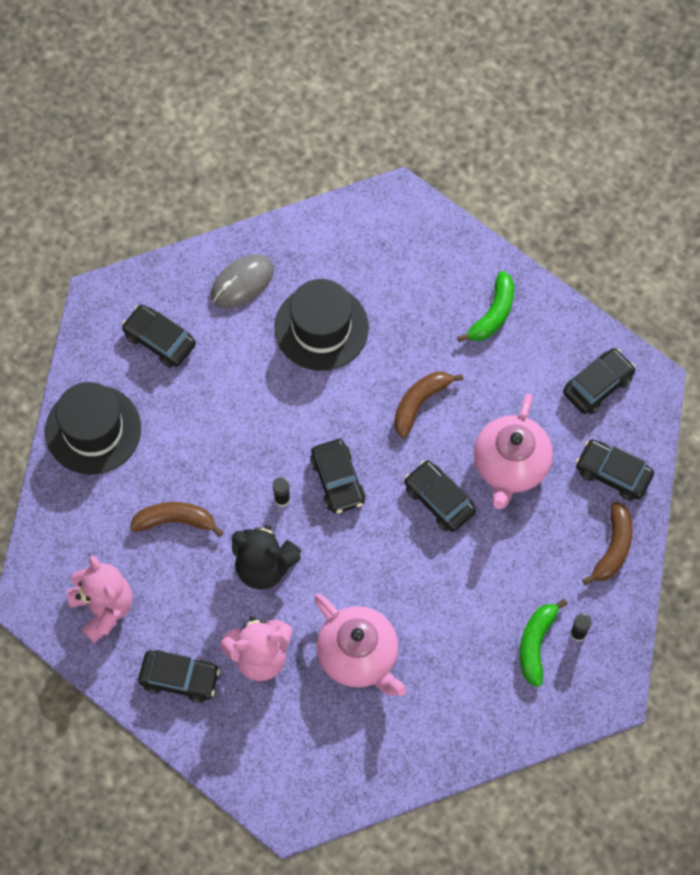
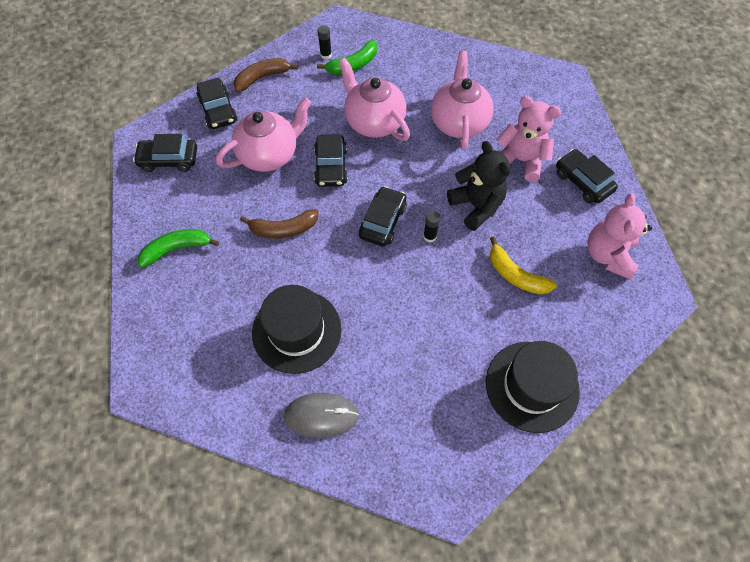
camera: 140 degrees left, 5 degrees down
black car [122,304,196,368] -> none
brown banana [130,502,223,537] -> yellow banana [490,236,557,294]
none -> pink teapot [338,58,410,141]

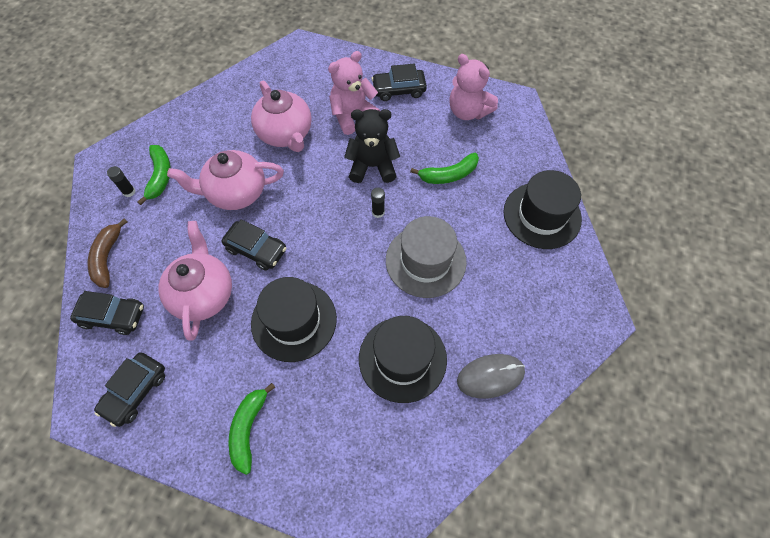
camera: 60 degrees left, 0 degrees up
brown banana [240,209,319,239] -> black hat [251,277,337,362]
grey mouse [284,393,359,438] -> grey mouse turned 45 degrees clockwise [457,354,525,399]
black car [359,186,407,246] -> none
pink teapot [431,51,494,150] -> pink teapot turned 150 degrees counterclockwise [251,81,312,152]
yellow banana [490,236,557,294] -> green banana [410,153,479,184]
none -> grey hat [386,216,467,298]

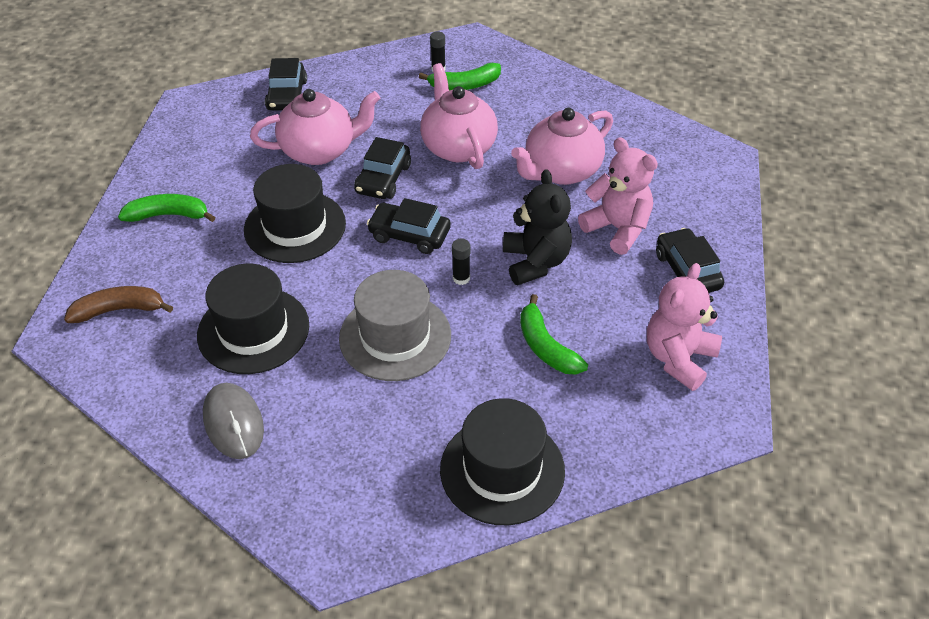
camera: 80 degrees right, 15 degrees down
brown banana [88,218,128,288] -> brown banana moved to [64,286,173,323]
black car [94,352,165,427] -> black car moved to [367,198,451,254]

